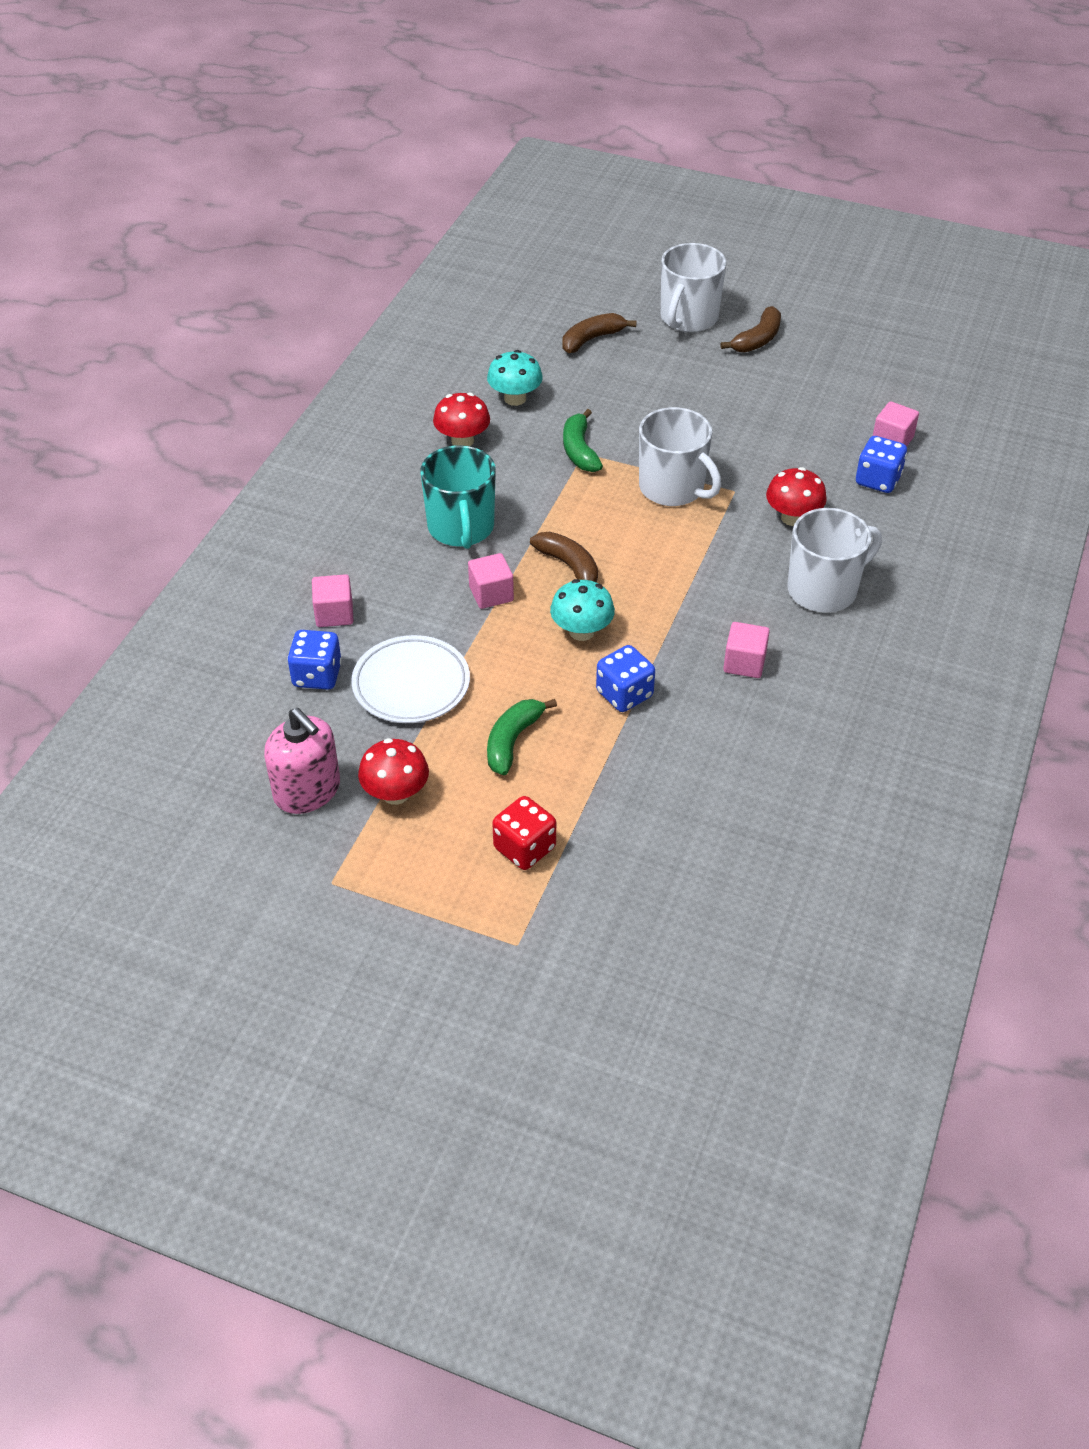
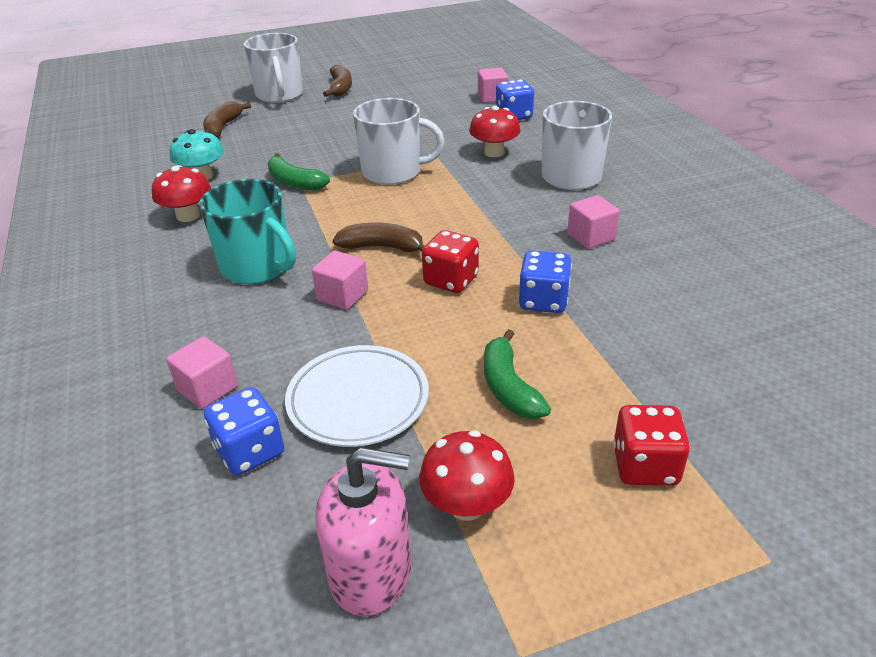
camera: 40 degrees left, 10 degrees down
turquoise mushroom [550,579,615,641] -> red dice [422,230,479,293]

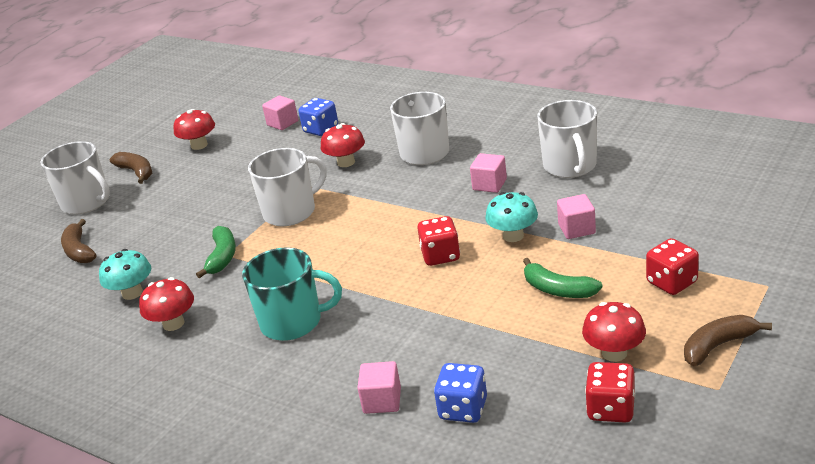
camera: 35 degrees left, 5 degrees down
green banana [267,153,330,190] -> green banana turned 90 degrees counterclockwise [196,226,236,278]
white plate [285,345,429,447] -> none
pink cube [312,250,368,310] -> pink cube moved to [557,194,596,239]
pink soap dispenser [315,447,411,616] -> red dice [585,362,636,423]
brown banana [333,223,425,252] -> brown banana moved to [684,315,772,366]
blue dice [518,250,572,313] -> turquoise mushroom [485,192,538,242]
none -> red mushroom [174,109,215,150]
none -> white mug [537,100,597,178]

